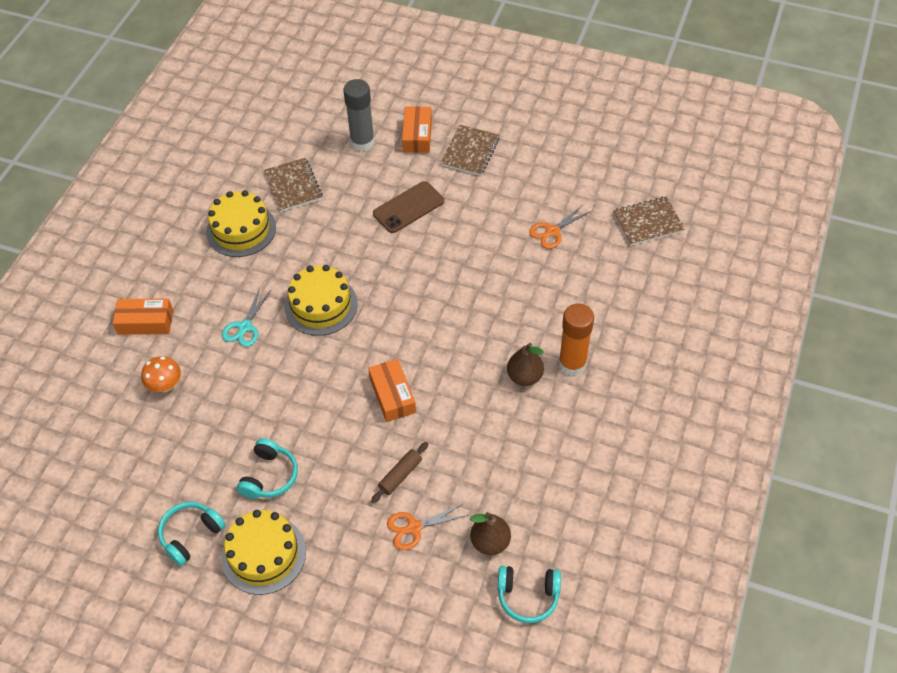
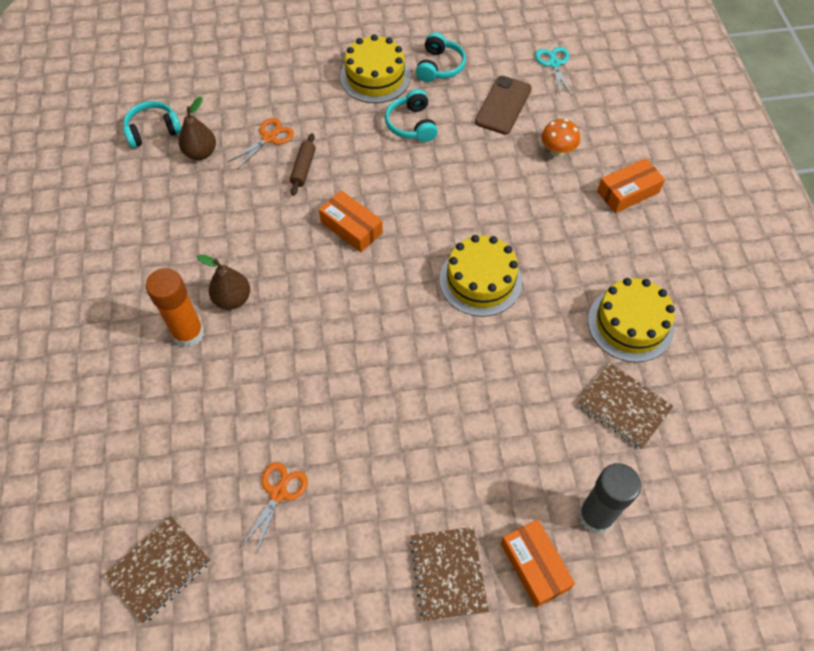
camera: 150 degrees right, 5 degrees up
turquoise scissors [222,288,271,347] -> turquoise scissors moved to [535,47,572,95]
brown phone [373,181,444,233] -> brown phone moved to [475,76,532,135]

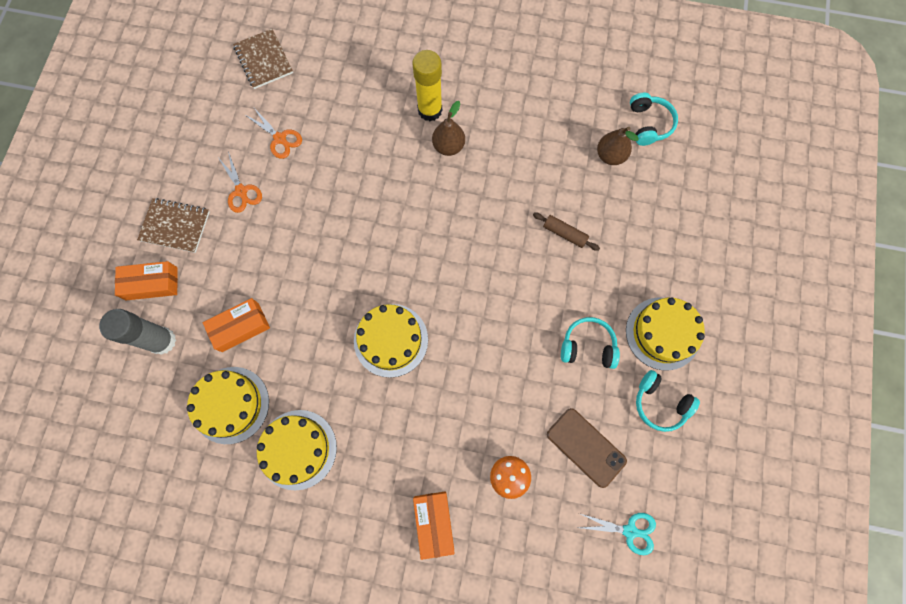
camera: 110 degrees right, 15 degrees up
orange glue stick [146,268,204,348] -> yellow glue stick [412,50,442,121]
orange scissors [228,118,294,169] -> orange scissors moved to [219,151,262,213]
orange box [319,190,383,252] -> orange box moved to [203,298,270,352]
brown notebook [578,363,673,449] -> yellow cake [186,367,269,444]

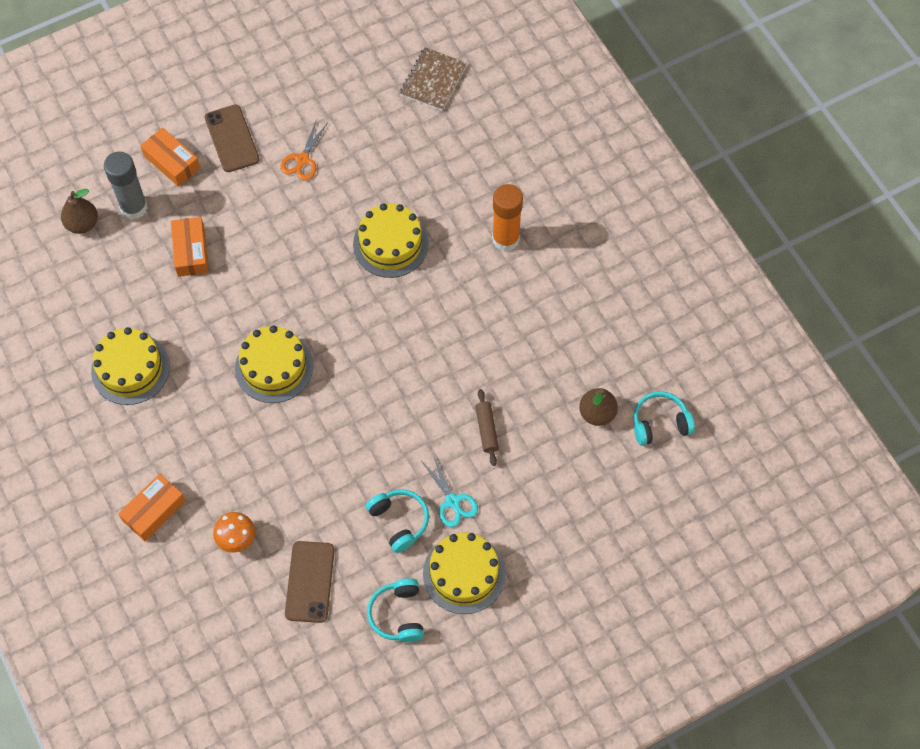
camera: 50 degrees right, 10 degrees down
brown notebook [137,198,210,253] -> brown phone [205,105,259,172]
yellow cake [186,367,269,444] -> yellow cake moved to [353,203,429,278]
orange box [203,298,270,352] -> orange box turned 60 degrees clockwise [171,217,209,277]
orange scissors [245,108,302,159] -> none
yellow glue stick [412,50,442,121] -> orange glue stick [492,184,523,251]
brown pear [432,101,465,156] -> brown pear moved to [61,189,98,234]
turquoise scissors [578,513,656,555] -> turquoise scissors moved to [422,454,478,527]
turquoise headphones [630,93,678,146] -> turquoise headphones turned 150 degrees counterclockwise [633,391,695,446]

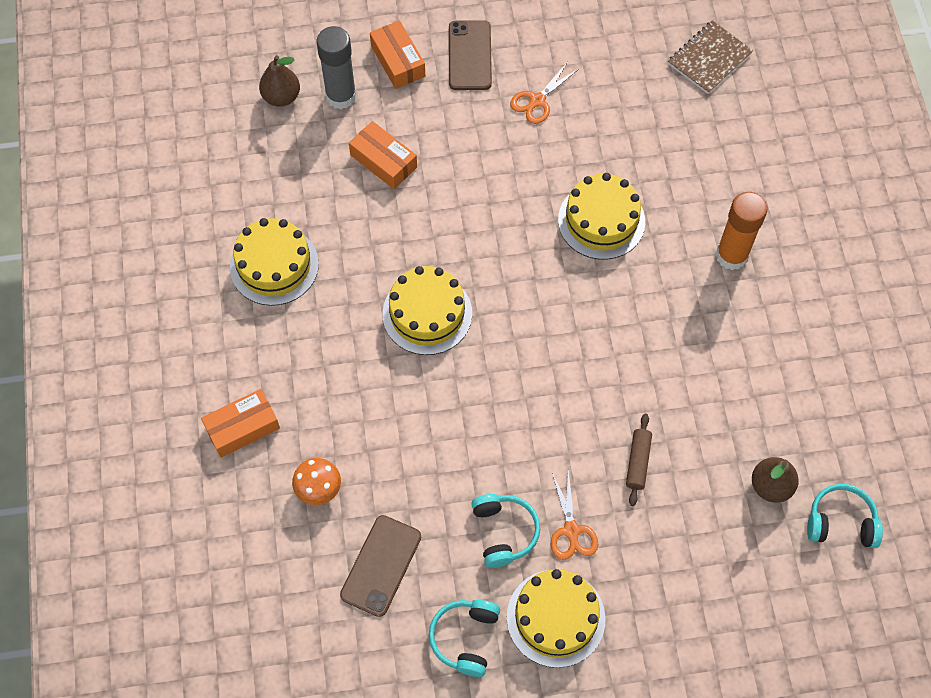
camera: 20 degrees right, 0 degrees up
orange box [171,217,209,277] -> orange box turned 60 degrees counterclockwise [349,121,417,189]
turquoise scissors [422,454,478,527] -> orange scissors [551,471,598,560]

